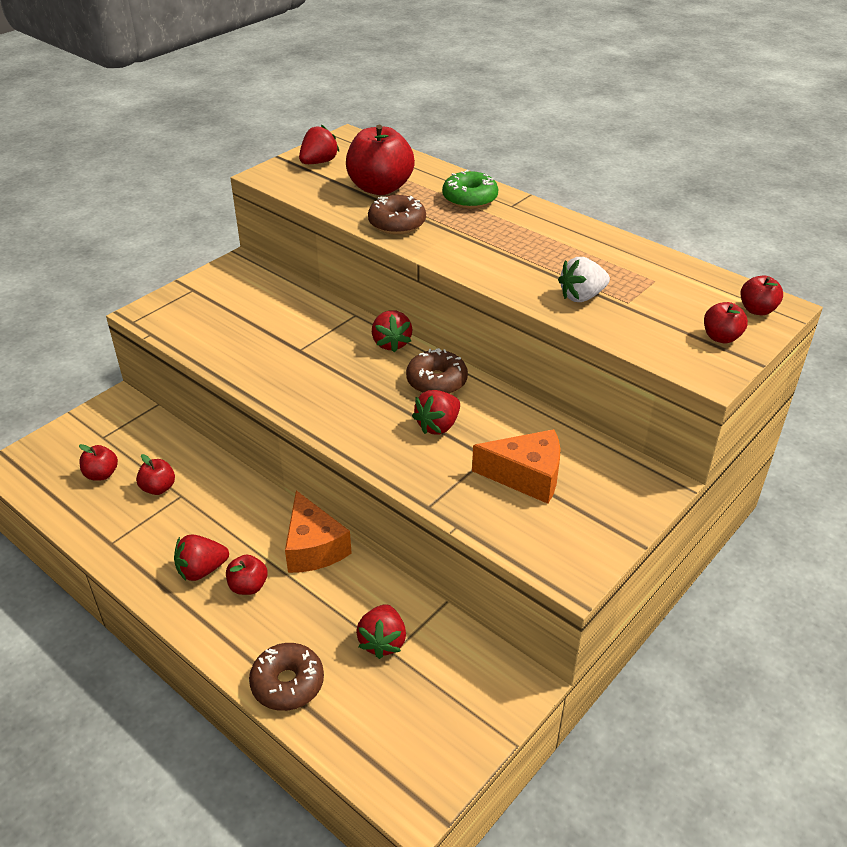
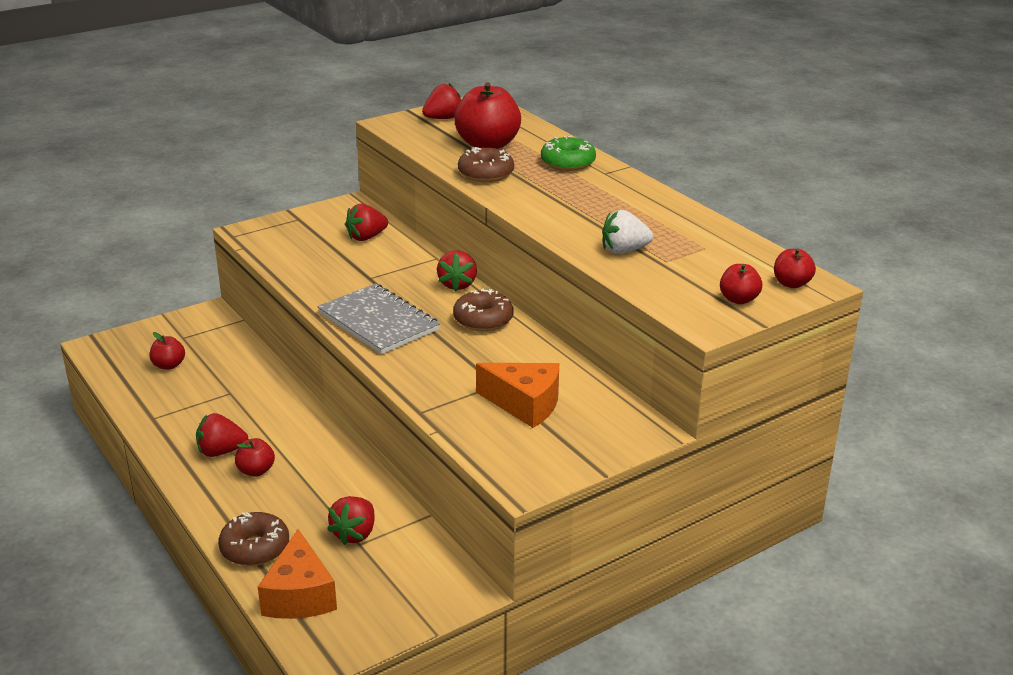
camera: 15 degrees right, 10 degrees down
red apple [136,454,175,495] -> none
orange cheese [285,490,352,573] -> orange cheese moved to [258,529,337,619]
red strawberry [412,390,460,434] -> red strawberry moved to [345,204,388,241]
none -> grey notebook [317,284,440,354]

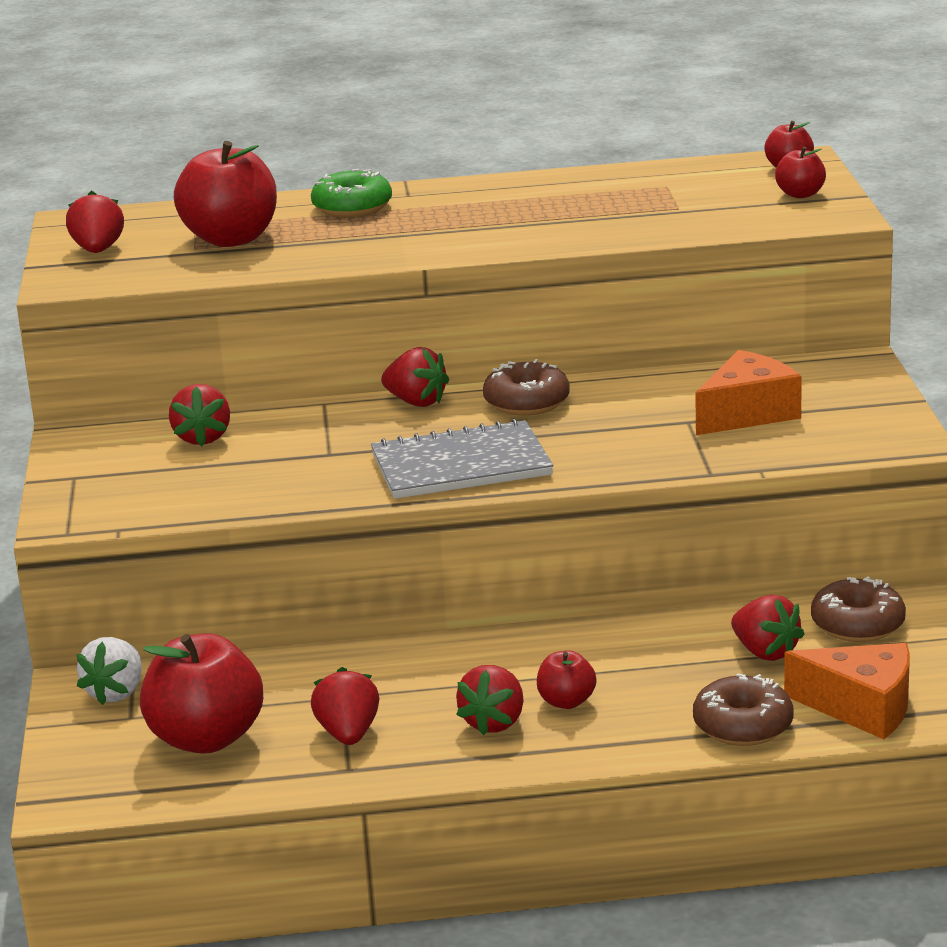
camera: 60 degrees left, 5 degrees down
red apple [150,332,185,370] -> red apple [140,633,263,754], size x2.02
brown donut [458,147,514,182] -> brown donut moved to [811,577,906,642]
white strawberry [602,210,653,254] -> white strawberry moved to [76,637,142,705]
none -> red strawberry [311,667,379,745]

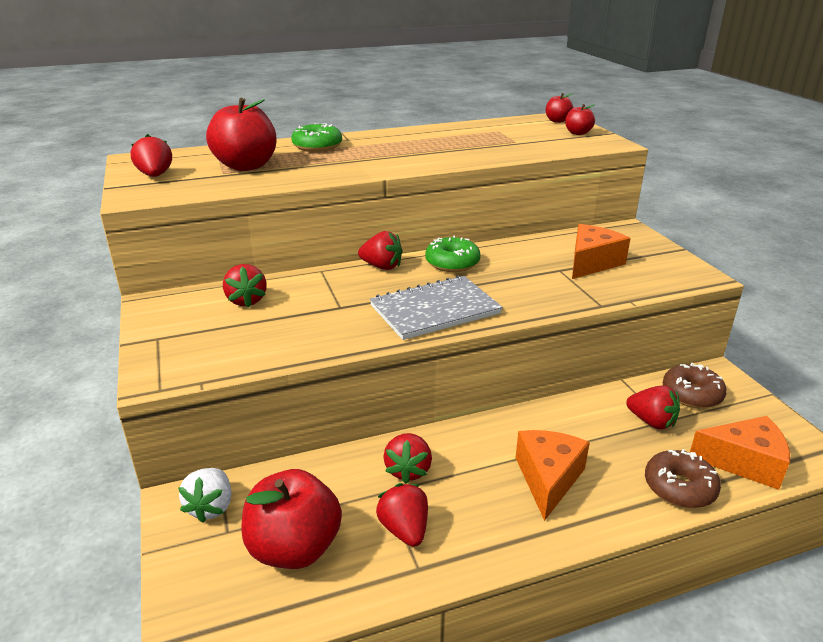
camera: 15 degrees left, 5 degrees up
red strawberry [456,665,524,736] -> red strawberry moved to [383,433,432,484]
brown donut [483,359,570,416] -> green donut [425,235,480,272]
red apple [537,650,596,709] -> orange cheese [516,430,590,521]

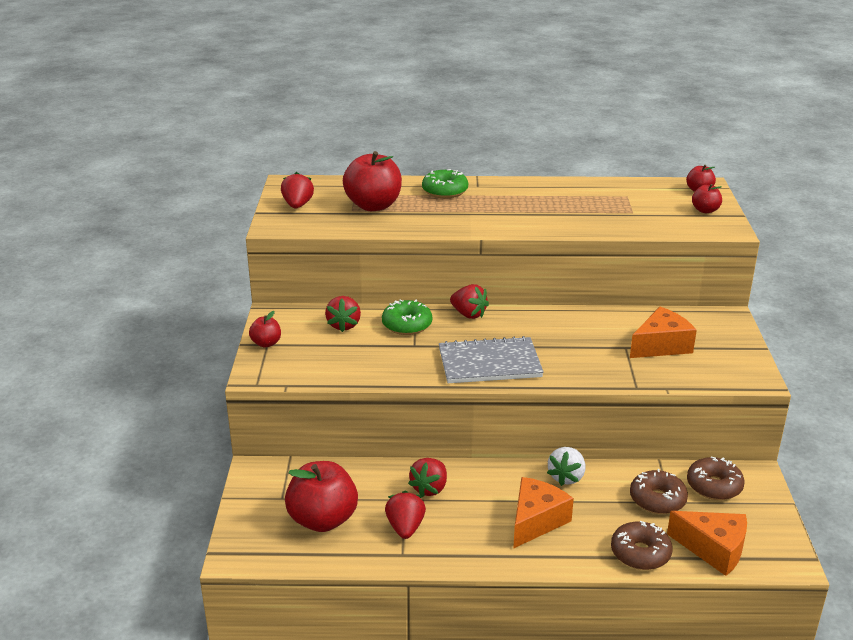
camera: 20 degrees right, 0 degrees up
white strawberry [178,468,232,523] -> white strawberry moved to [547,447,585,486]
green donut [425,235,480,272] -> green donut moved to [382,299,432,335]
red strawberry [626,385,680,430] -> brown donut [630,469,688,514]
none -> red apple [249,311,281,348]

